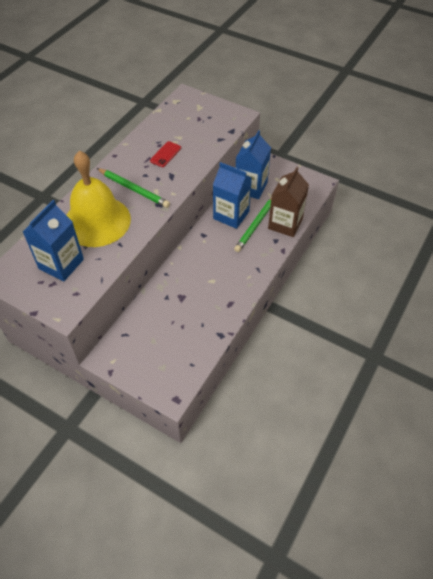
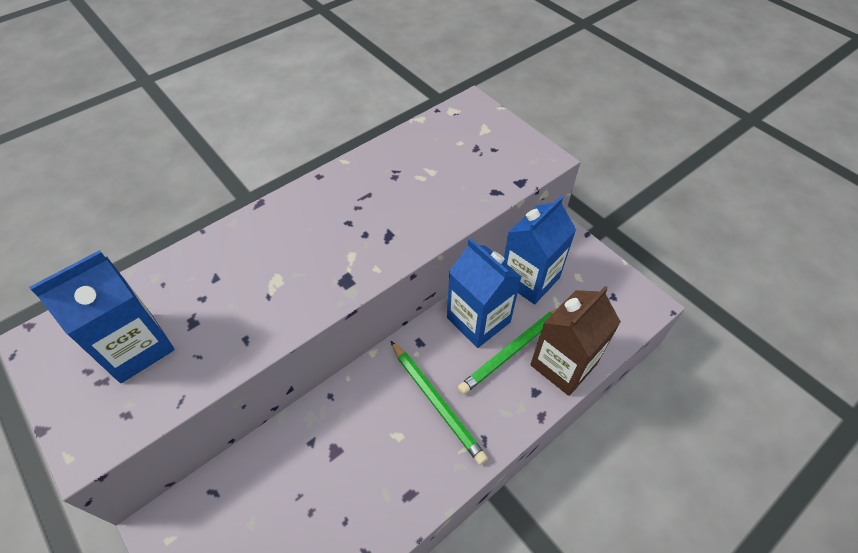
camera: 20 degrees right, 0 degrees up
yellow bell [67,151,131,247] -> none
green pencil [97,168,170,208] -> green pencil moved to [391,341,488,465]
red phone [150,141,181,167] -> none

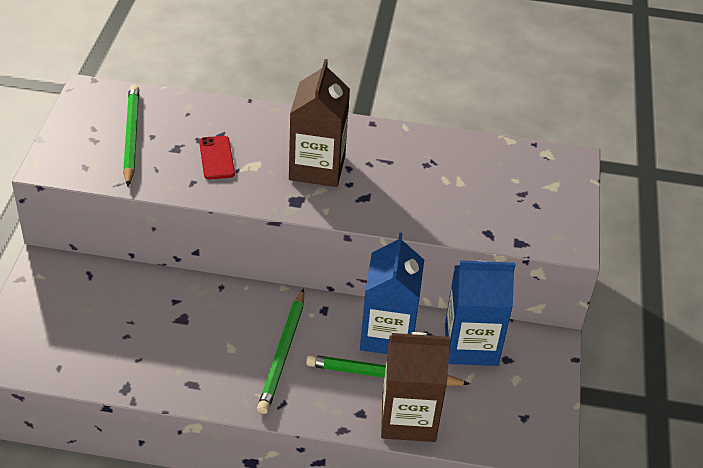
camera: 45 degrees right, 10 degrees down
blue carton [29,250,175,383] -> green pencil [123,85,139,187]
none -> red phone [199,136,235,179]
none -> brown carton [289,59,350,187]

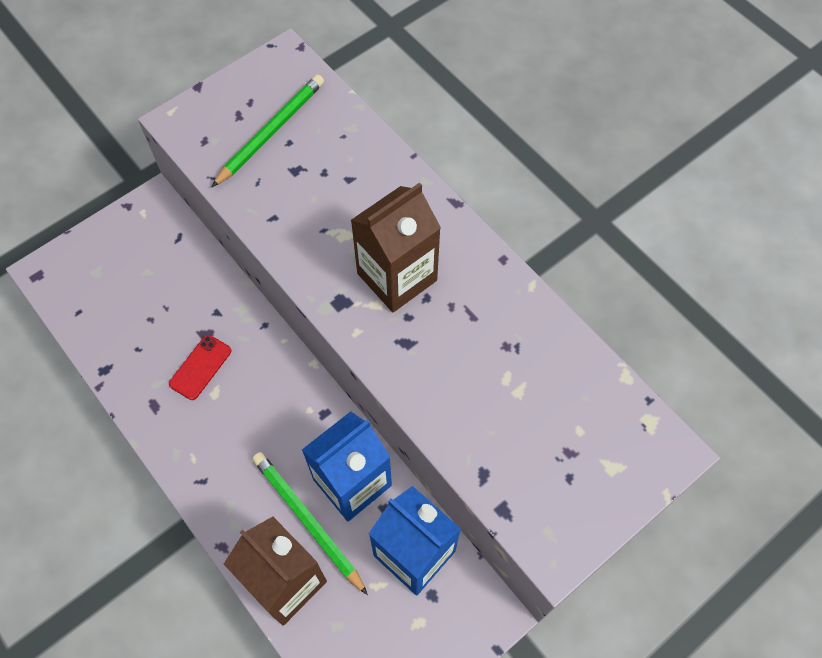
camera: 45 degrees right, 20 degrees up
red phone [199,136,235,179] -> red phone moved to [169,335,231,400]
green pencil [257,289,304,414] -> none

